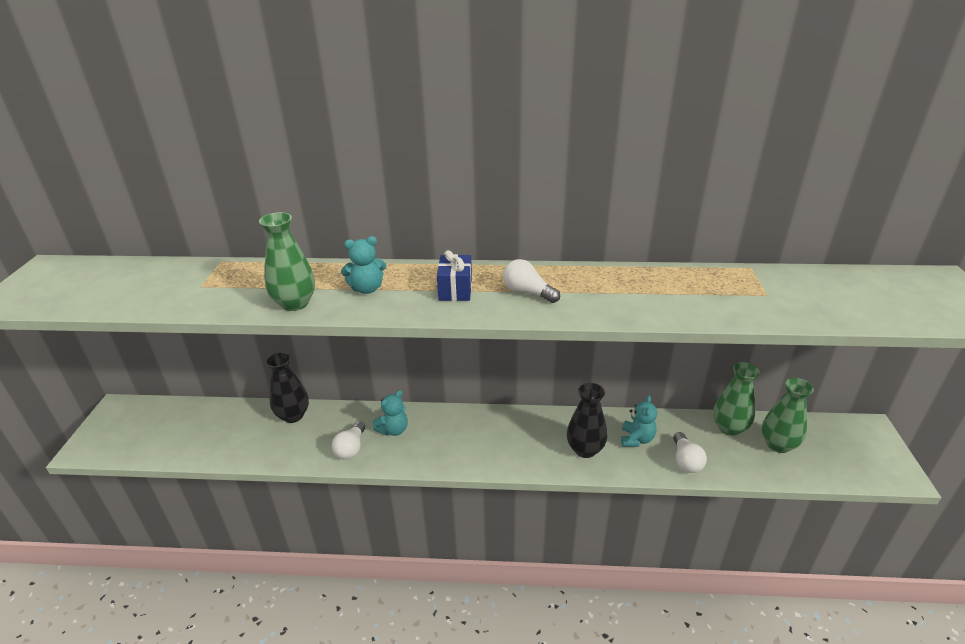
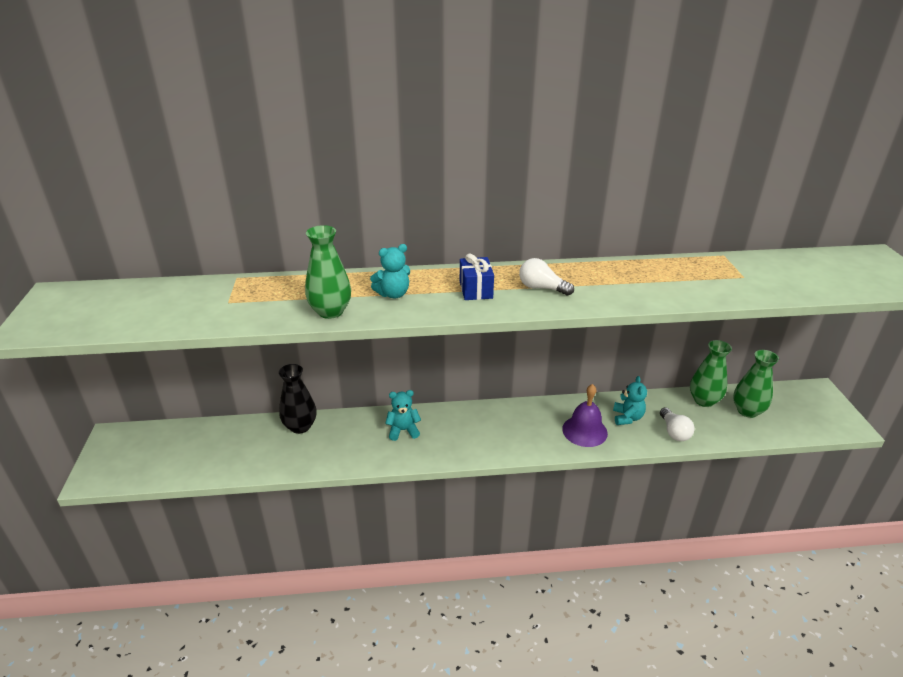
camera: 10 degrees left, 0 degrees up
white light bulb [332,421,365,460] -> none
turquoise teddy bear [373,390,408,436] -> turquoise teddy bear turned 135 degrees counterclockwise [385,390,421,441]
black vase [567,383,607,458] -> purple bell [562,384,608,447]

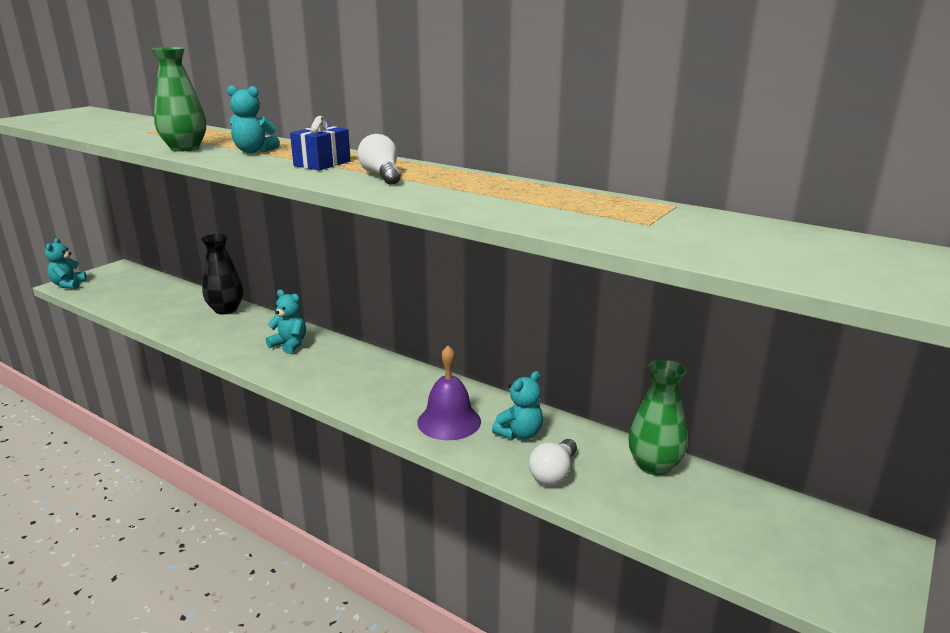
camera: 40 degrees right, 10 degrees down
green vase [733,350,779,418] -> none
none -> turquoise teddy bear [45,238,87,289]

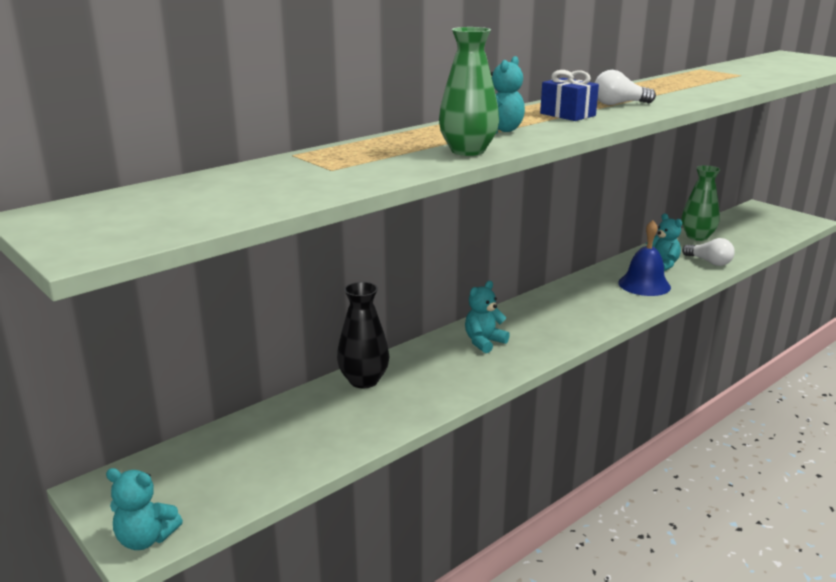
camera: 75 degrees left, 0 degrees up
purple bell [417,345,481,440] -> blue bell [618,220,671,296]

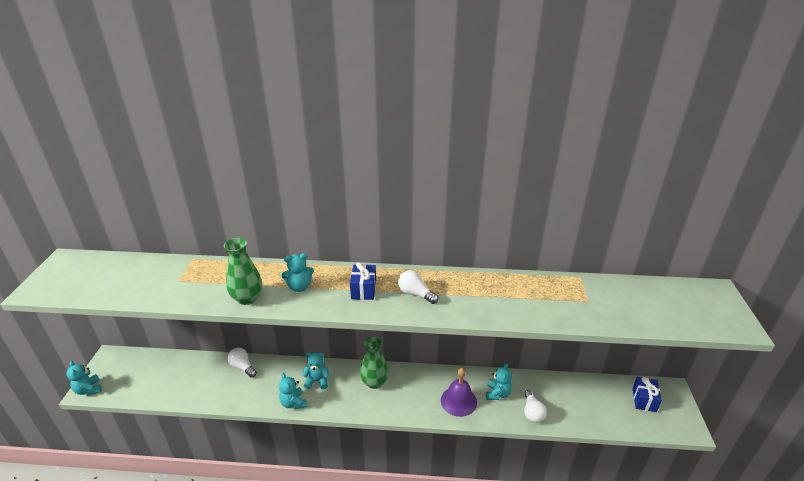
camera: 45 degrees right, 10 degrees up
black vase [337,282,390,388] -> white light bulb [227,348,257,378]
blue bell [618,220,671,296] -> purple bell [441,368,477,417]
green vase [682,165,720,241] -> green vase moved to [360,337,389,389]
none -> turquoise teddy bear [279,373,307,409]
none -> blue gift [632,377,662,412]

